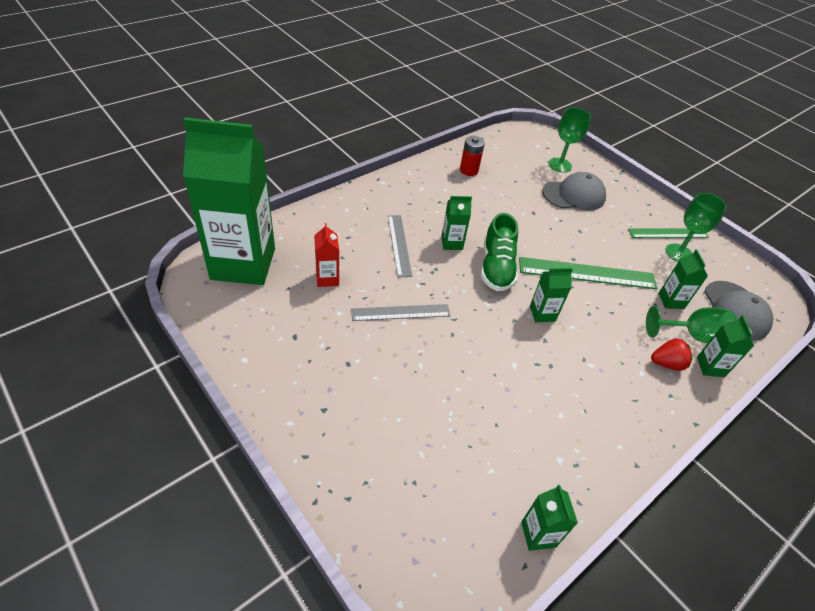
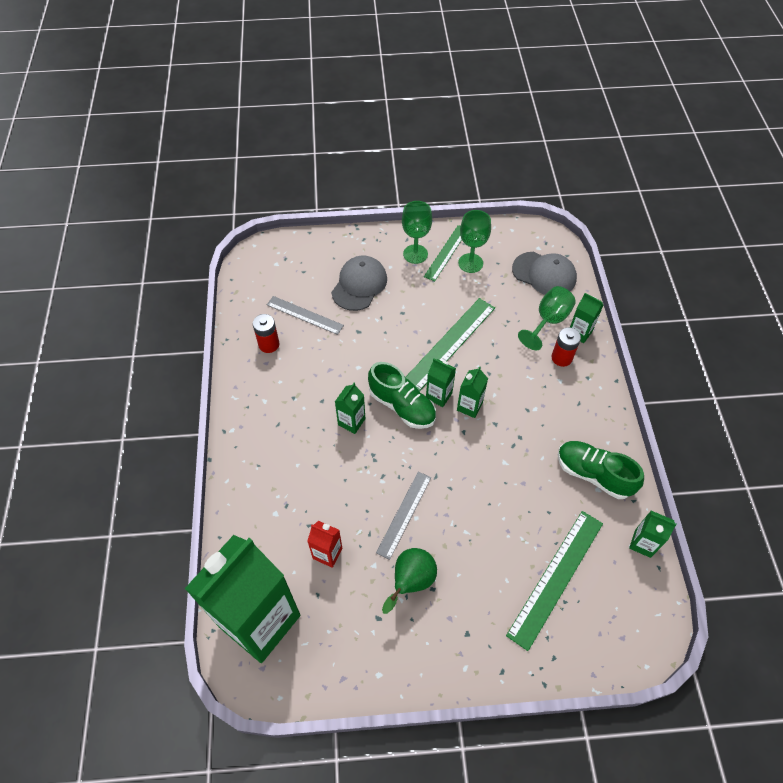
camera: 50 degrees left, 10 degrees up
grey ruler [388,215,412,277] -> grey ruler moved to [267,296,344,335]
green goblet [548,107,591,173] -> green goblet moved to [402,201,432,264]
red strawberry [651,338,693,371] -> red battery [552,327,581,367]
green carton [658,249,708,309] -> green carton moved to [426,359,456,407]
none -> green pear [382,548,437,614]
none -> green ruler [506,511,603,651]
none -> green shoe [558,441,644,499]

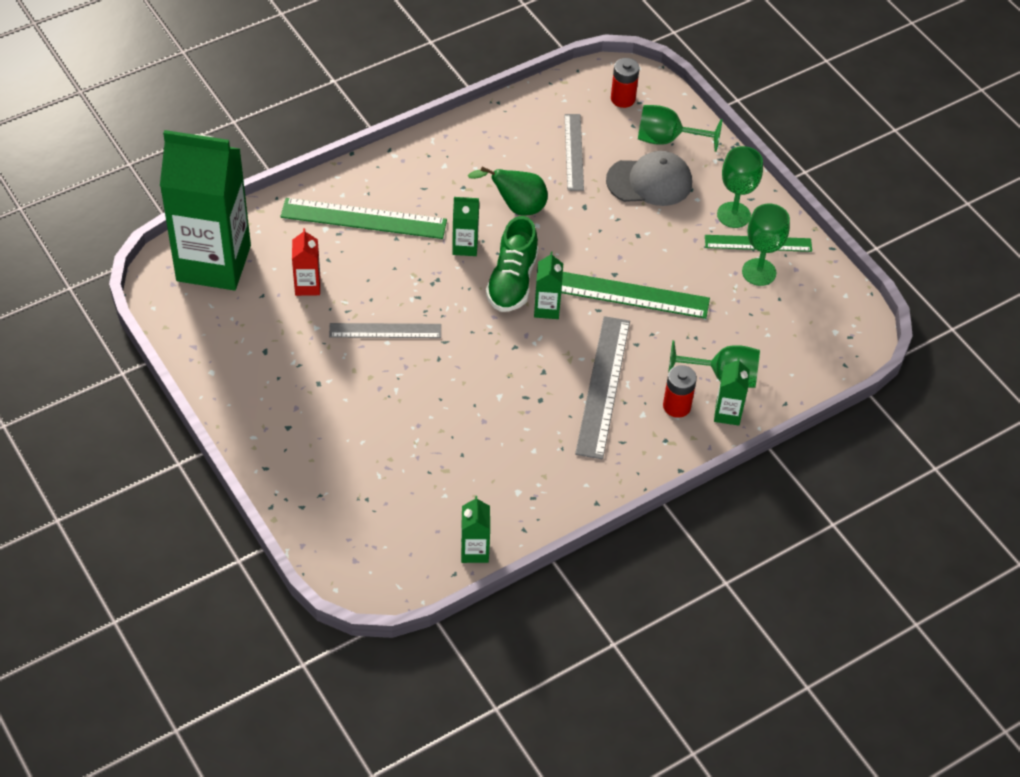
camera: 60 degrees right, 5 degrees down
red battery [253,314,280,353] -> red battery moved to [611,58,639,108]
green pear [382,548,437,614] -> green pear moved to [468,167,548,216]
green carton [457,366,488,418] -> none
green ruler [506,511,603,651] -> green ruler moved to [280,198,447,239]
grey cap [512,252,577,295] -> none
green shoe [558,441,644,499] -> none
none -> grey ruler [575,316,630,459]
none -> green goblet [638,105,722,152]

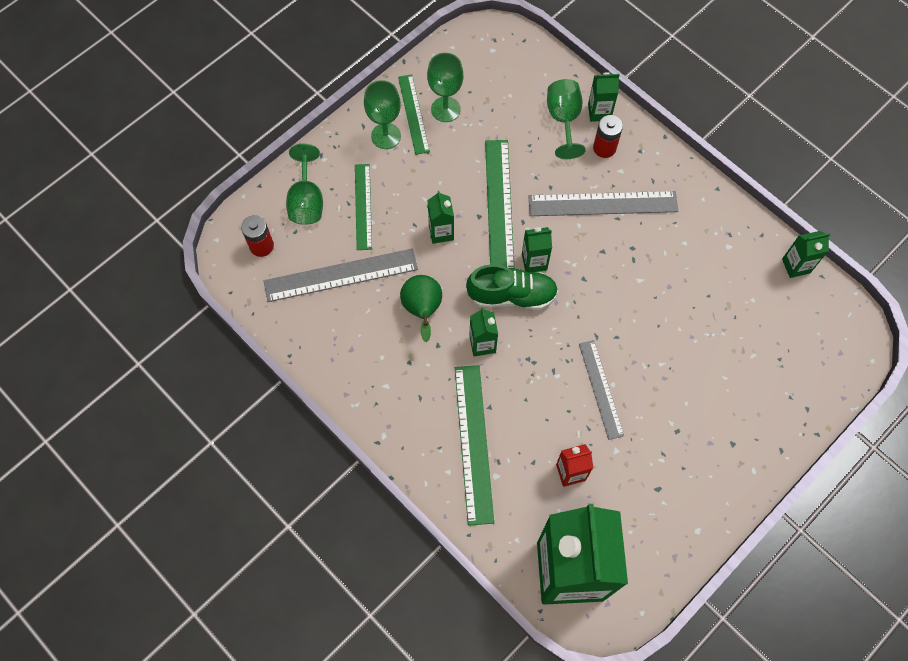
camera: 100 degrees left, 15 degrees up
grey ruler [565,114,584,191] -> grey ruler [264,249,418,302], size x1.54
grey cap [606,151,692,206] -> green ruler [355,164,372,250]
none -> green carton [427,191,454,244]

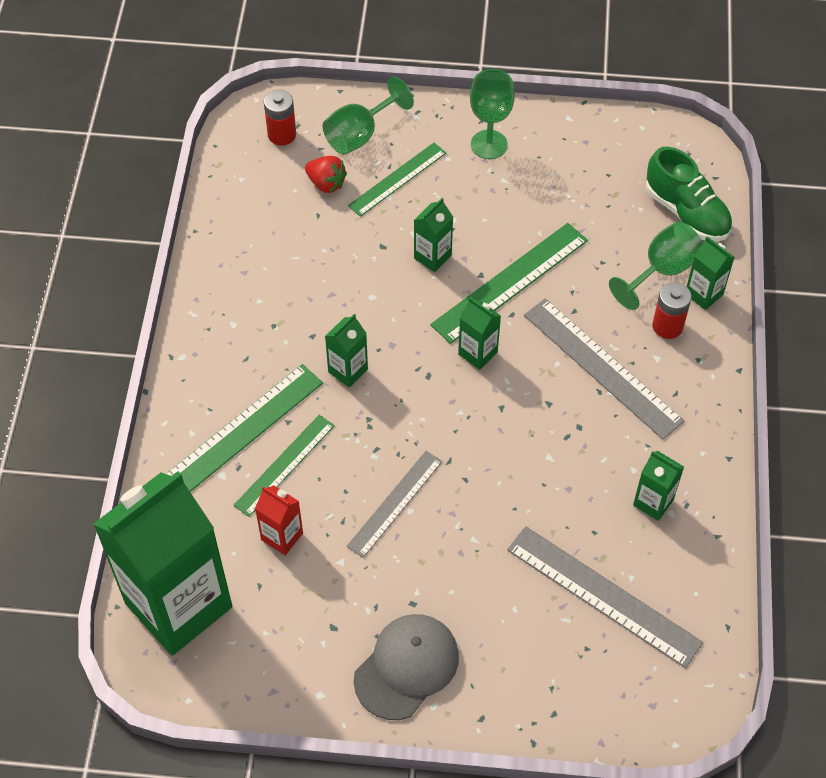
camera: 50 degrees right, 10 degrees down
grey ruler [264,249,418,302] -> grey ruler moved to [507,526,703,668]
green ruler [398,74,430,155] -> green ruler moved to [233,415,335,517]
green pear [400,275,442,342] -> none
green goblet [427,53,463,122] -> none
green shoe [466,264,558,310] -> green shoe moved to [646,147,733,242]
green carton [782,231,830,278] -> green carton moved to [633,451,684,521]
none -> red strawberry [305,156,347,193]
none -> grey cap [354,614,459,720]

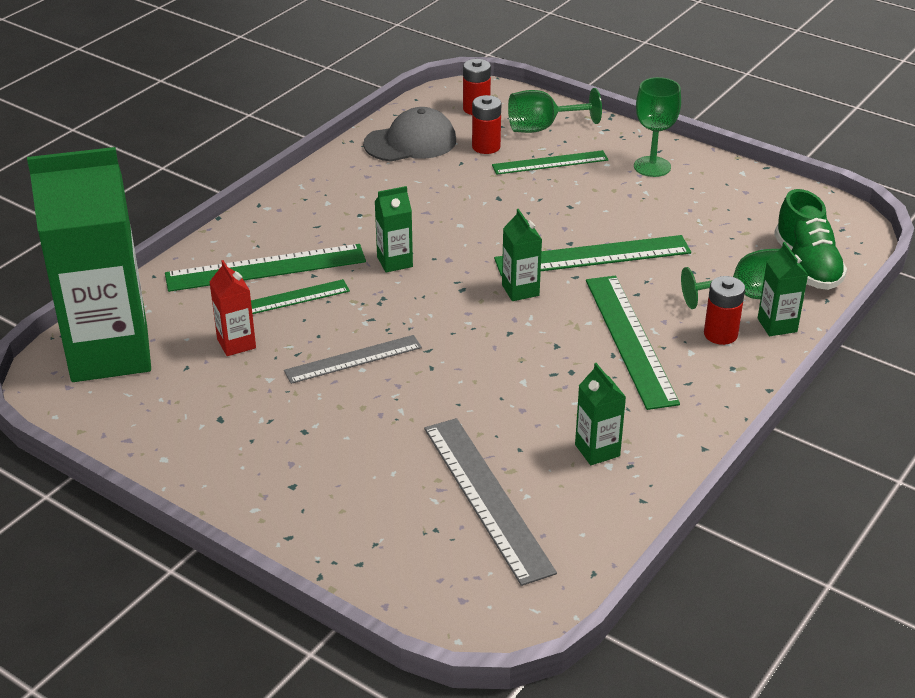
camera: 30 degrees right, 20 degrees down
red strawberry [305,156,347,193] -> red battery [472,95,501,154]
grey cap [354,614,459,720] -> grey cap moved to [363,107,456,162]
green carton [414,198,453,272] -> none
grey ruler [524,298,684,439] -> green ruler [586,276,680,410]

